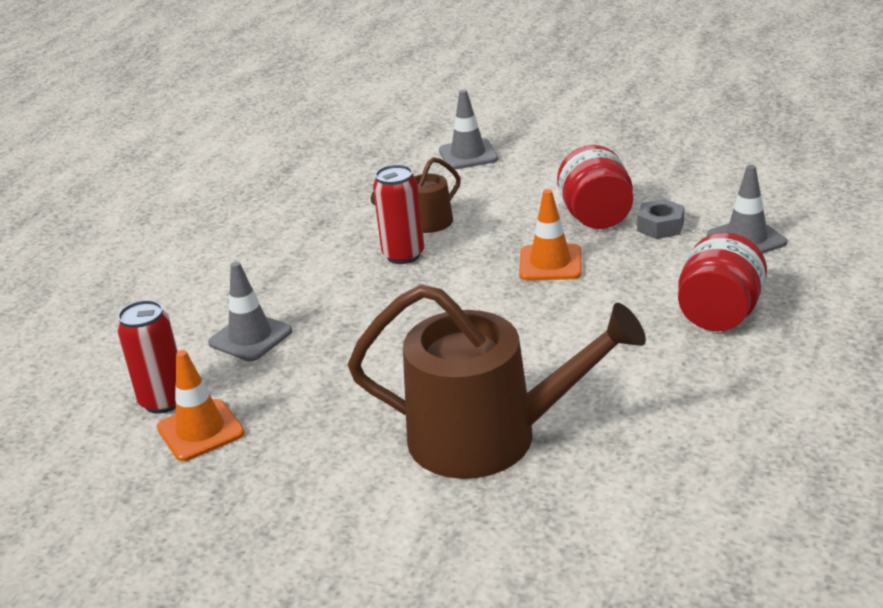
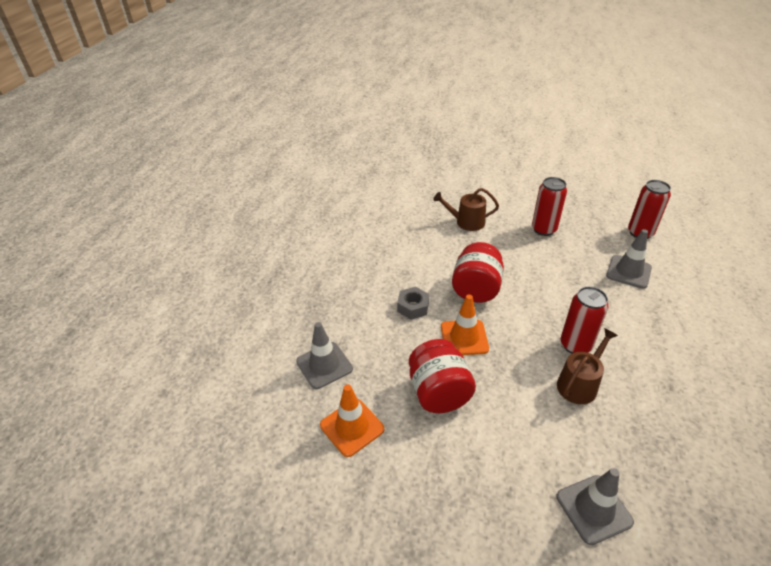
camera: 170 degrees right, 10 degrees up
orange traffic cone [157,350,245,461] -> orange traffic cone moved to [320,384,384,457]
brown watering can [348,284,646,479] -> brown watering can [433,188,499,231], size x0.49
grey nut [637,199,684,239] -> grey nut moved to [397,287,429,320]
red jar [678,232,767,331] -> red jar moved to [452,242,504,303]
none -> red can [532,177,567,236]

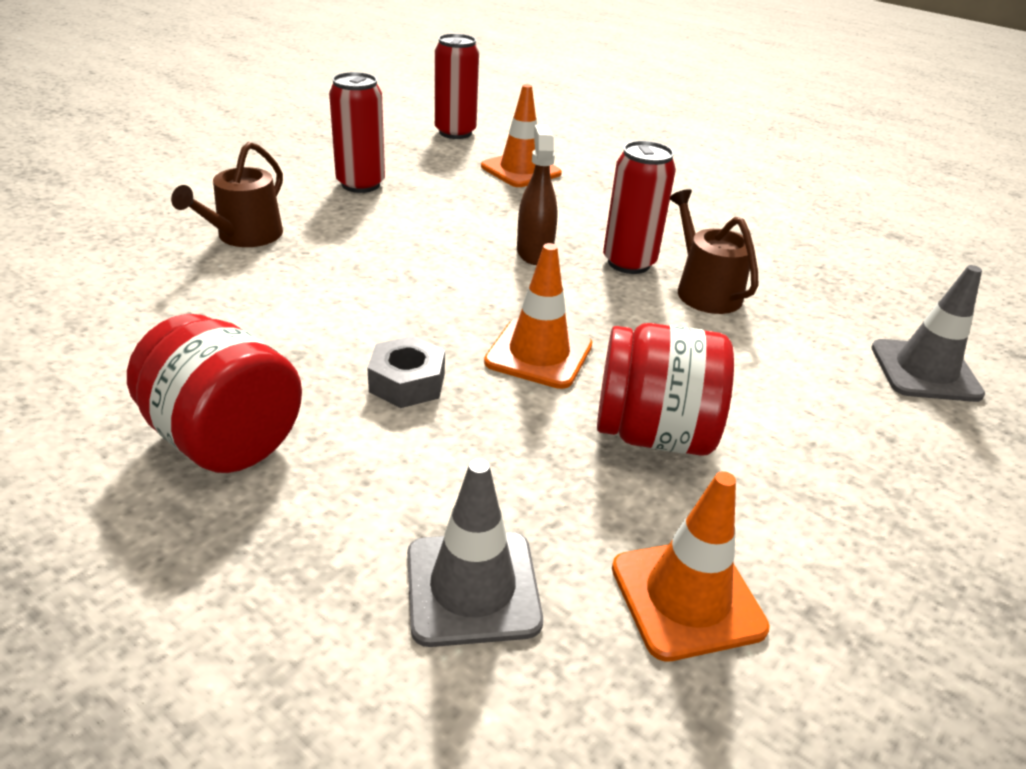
camera: 70 degrees left, 5 degrees down
red jar [452,242,504,303] -> red jar moved to [127,314,302,473]
grey traffic cone [606,229,652,289] -> orange traffic cone [481,84,562,187]
none -> brown spray bottle [517,125,558,265]

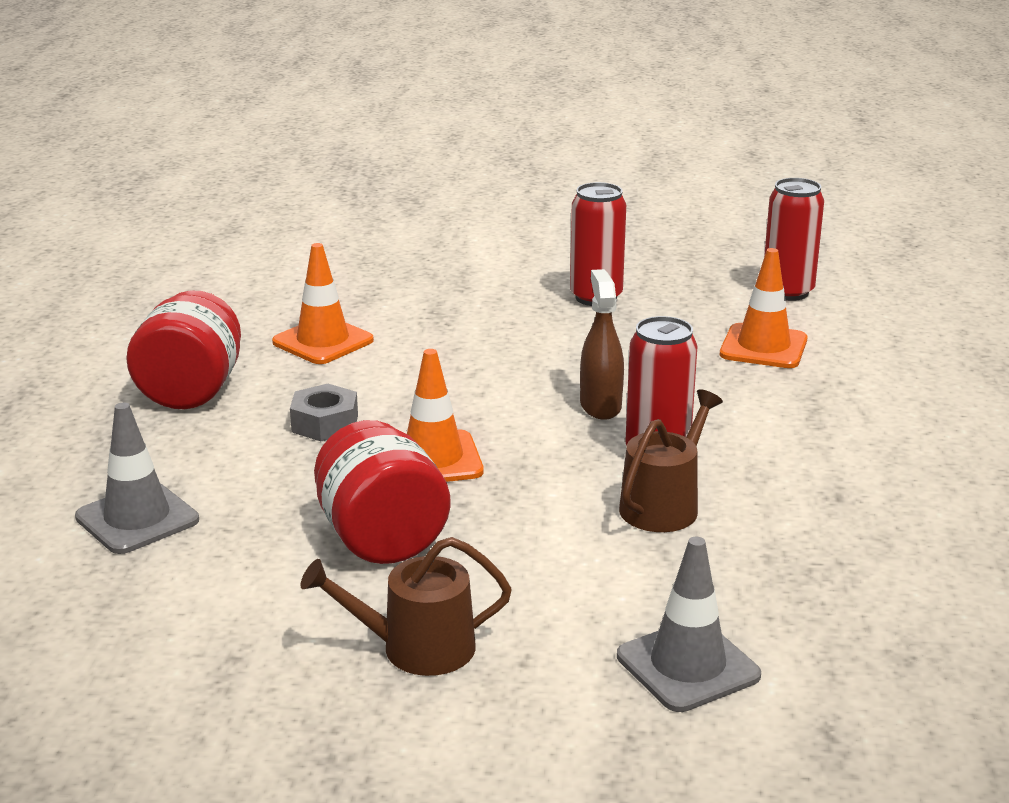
camera: 60 degrees right, 10 degrees down
brown watering can [171,142,283,247] -> brown watering can moved to [300,537,512,676]
brown spray bottle [517,125,558,265] -> brown spray bottle turned 60 degrees counterclockwise [580,269,624,420]
orange traffic cone [612,471,770,661] -> orange traffic cone moved to [272,243,374,364]

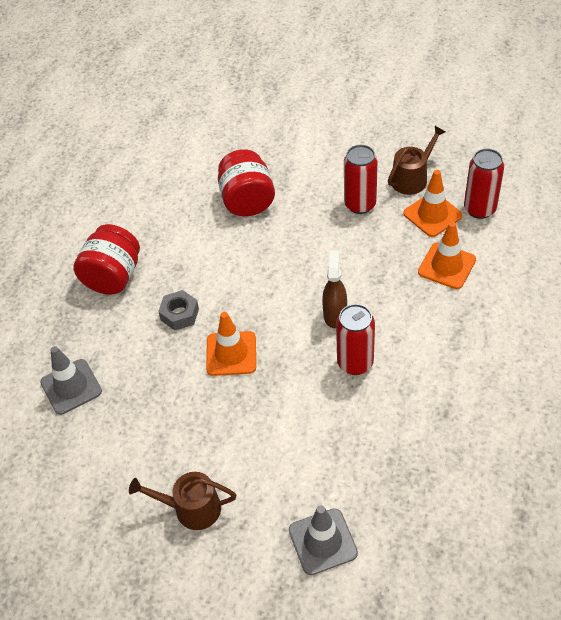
camera: 15 degrees right, 25 degrees up
orange traffic cone [272,243,374,364] -> orange traffic cone moved to [403,170,462,237]
red jar [314,420,451,564] -> red jar moved to [218,149,275,216]
brown watering can [619,389,723,532] -> brown watering can moved to [388,126,445,195]

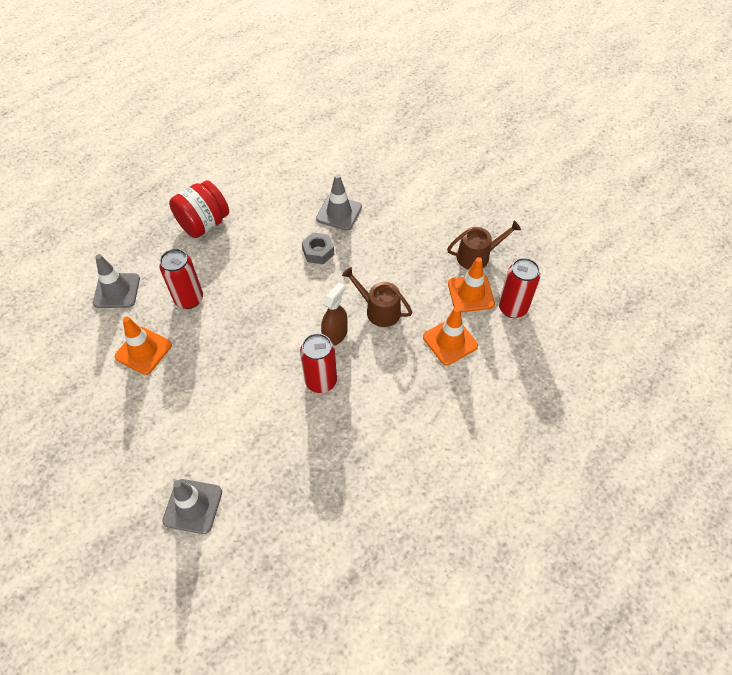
camera: 25 degrees right, 5 degrees up
brown watering can [129,472,236,530] -> brown watering can moved to [342,267,412,327]
grey nut [158,290,199,330] -> grey nut moved to [302,232,334,264]
orange traffic cone [206,312,256,376] -> orange traffic cone moved to [115,317,172,375]
red jar [218,149,275,216] -> grey traffic cone [316,174,362,230]
red can [344,145,378,214] -> red can moved to [160,249,203,309]

